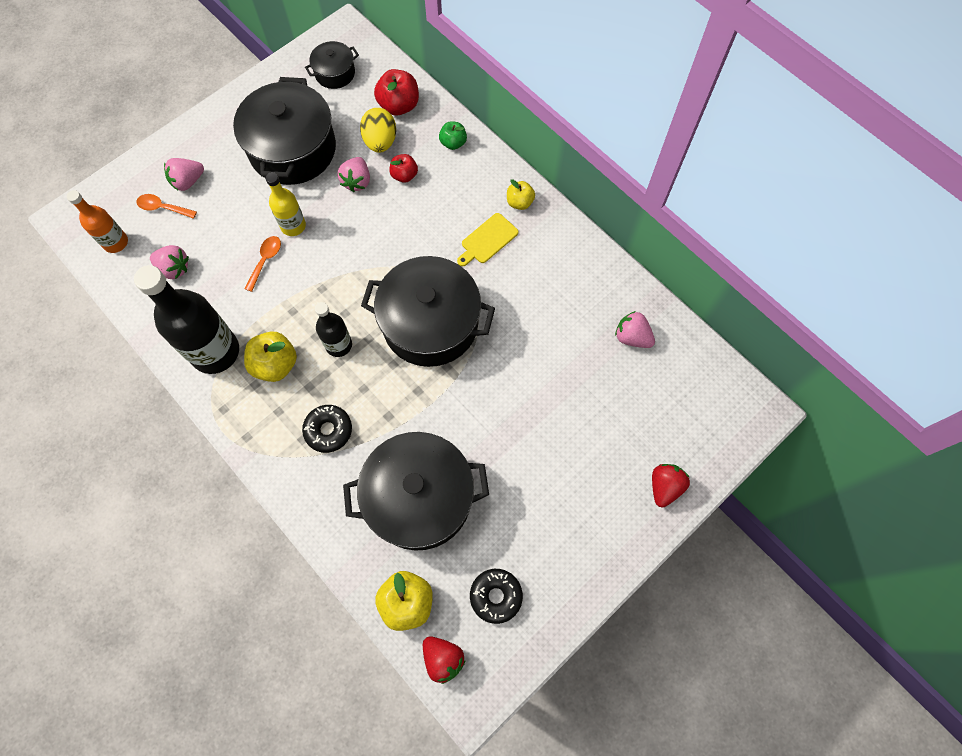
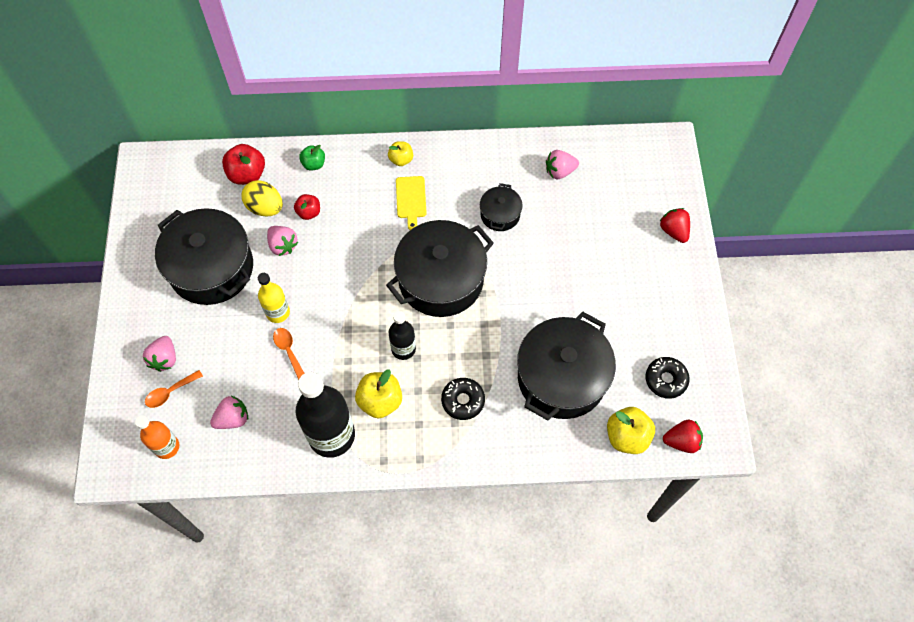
camera: 50 degrees left, 5 degrees down
black pot [305,41,359,89] -> black pot moved to [480,183,523,231]

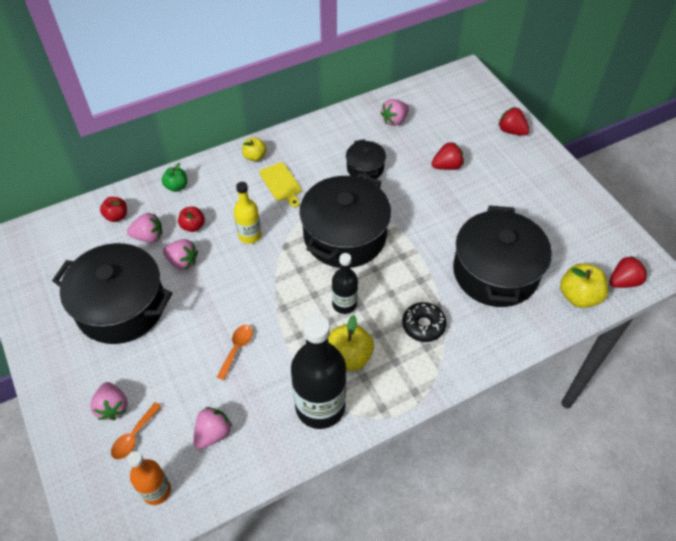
camera: 25 degrees left, 10 degrees down
red apple [222,144,265,185] -> red apple [100,197,127,222], size x0.62
yellow egg [242,180,283,216] -> pink strawberry [127,213,162,243]
yellow bottle [258,273,290,323] -> yellow bottle moved to [234,182,261,244]
orange spoon [273,328,305,380] -> orange spoon turned 75 degrees clockwise [217,325,253,380]
black donut [645,357,690,399] -> none
none -> red strawberry [431,142,464,170]

